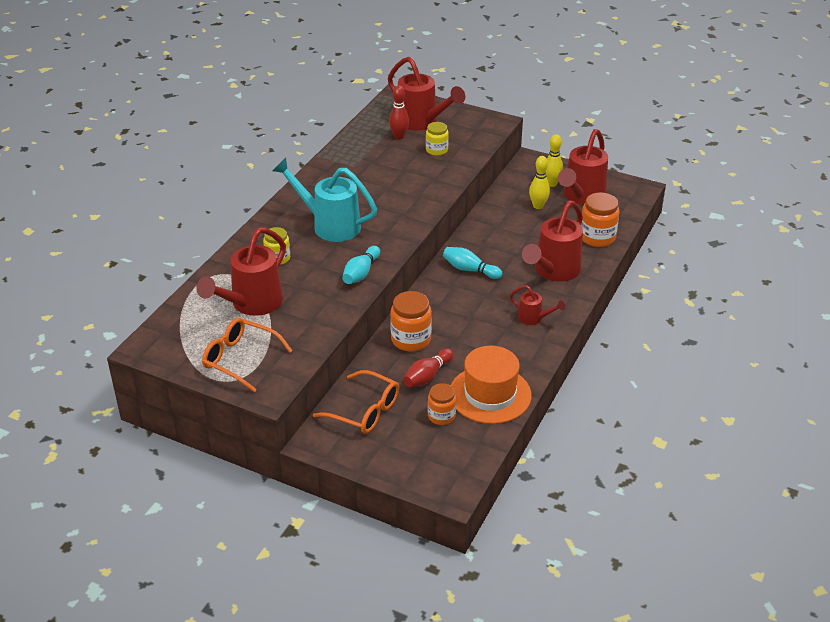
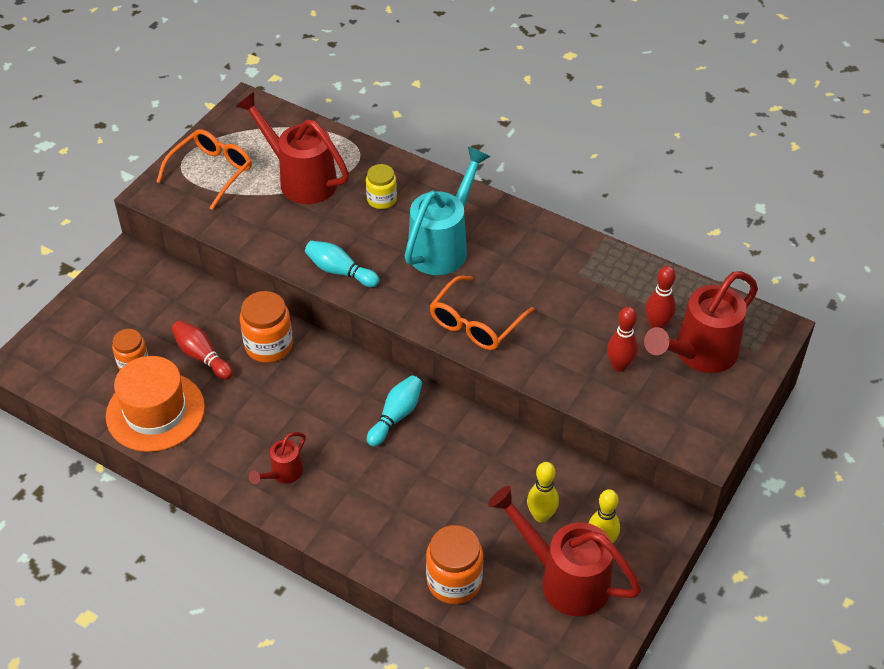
camera: 95 degrees right, 10 degrees up
orange glasses [313,370,399,434] -> orange glasses moved to [430,276,534,350]
yellow jar [426,122,449,156] -> red bowling pin [607,307,638,372]
red watering can [522,200,583,282] -> none

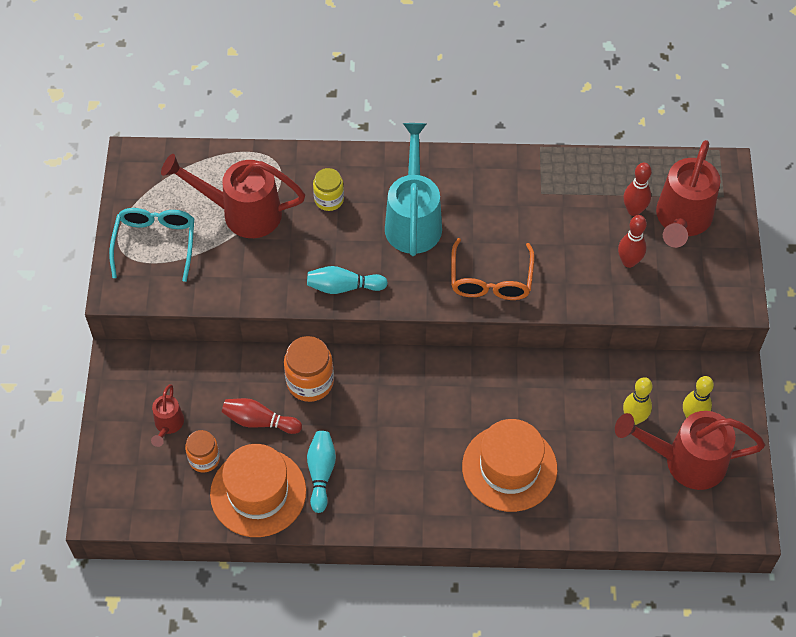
camera: 30 degrees left, 10 degrees up
orange glasses [156,129,252,210] -> turquoise glasses [109,208,194,282]
red watering can [249,432,306,484] -> red watering can moved to [151,384,184,447]
turquoise bowling pin [367,375,422,447] -> turquoise bowling pin moved to [307,431,336,513]
orange jar [426,525,483,604] -> none
none -> orange hat [462,419,557,512]

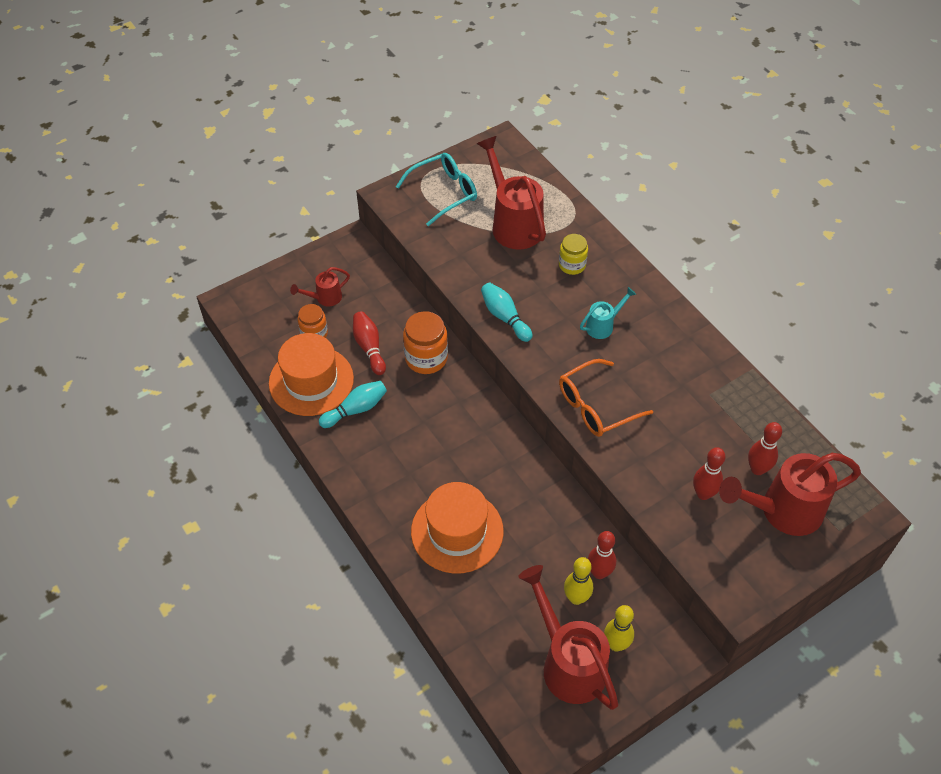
camera: 55 degrees right, 5 degrees down
turquoise watering can [385,123,442,256] -> turquoise watering can [580,287,636,339], size x0.50
none -> red bowling pin [588,531,616,579]

